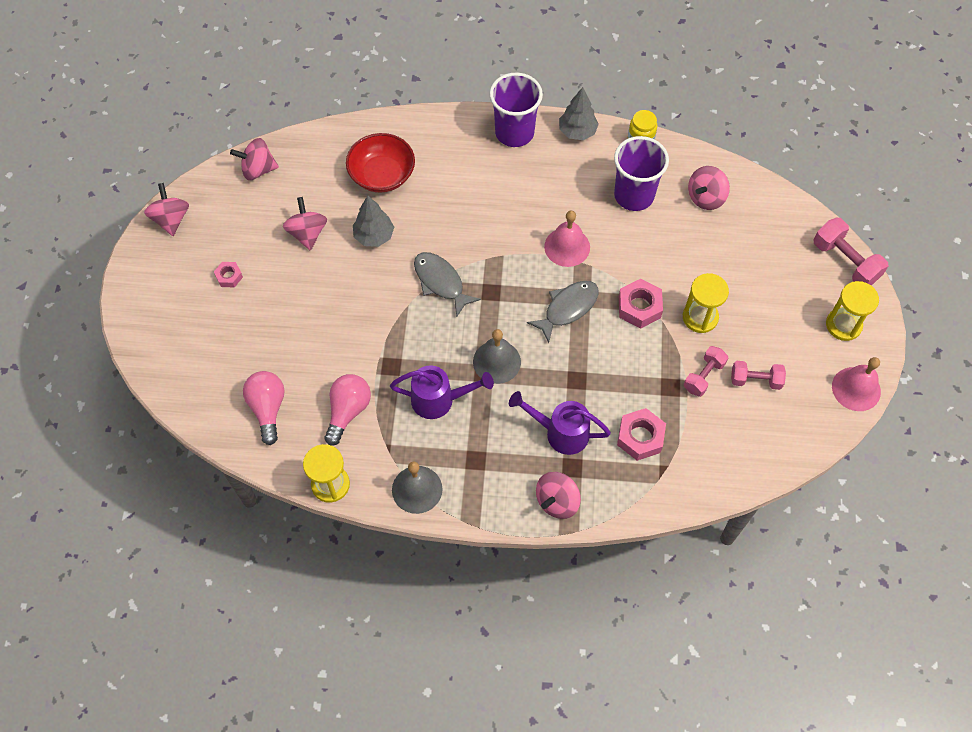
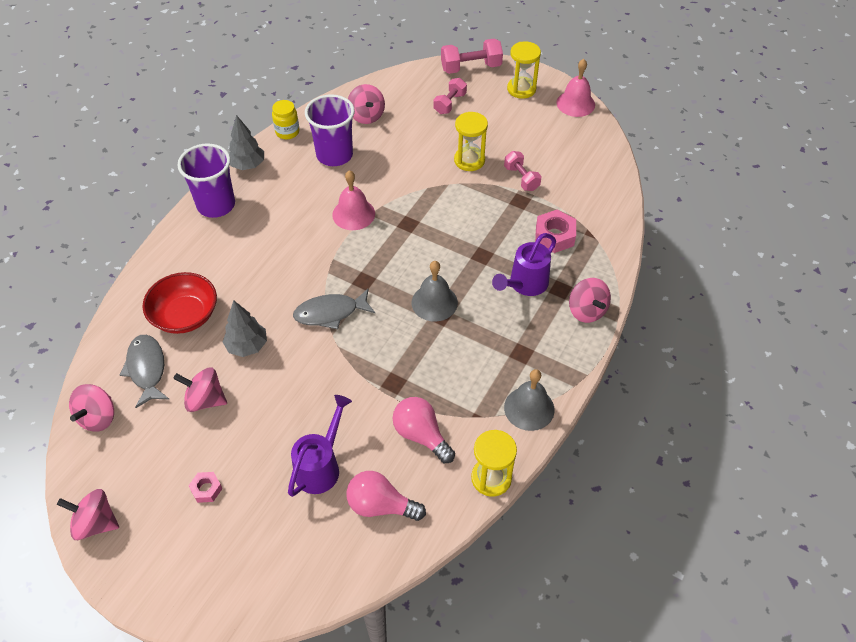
camera: 65 degrees left, 10 degrees down
purple watering can [390,365,494,419] -> purple watering can moved to [288,395,352,497]
grey fish [527,281,599,343] -> grey fish moved to [120,335,169,408]
pink nut [619,279,663,329] -> none
pink dumbbell [731,361,786,390] -> pink dumbbell moved to [433,78,467,114]

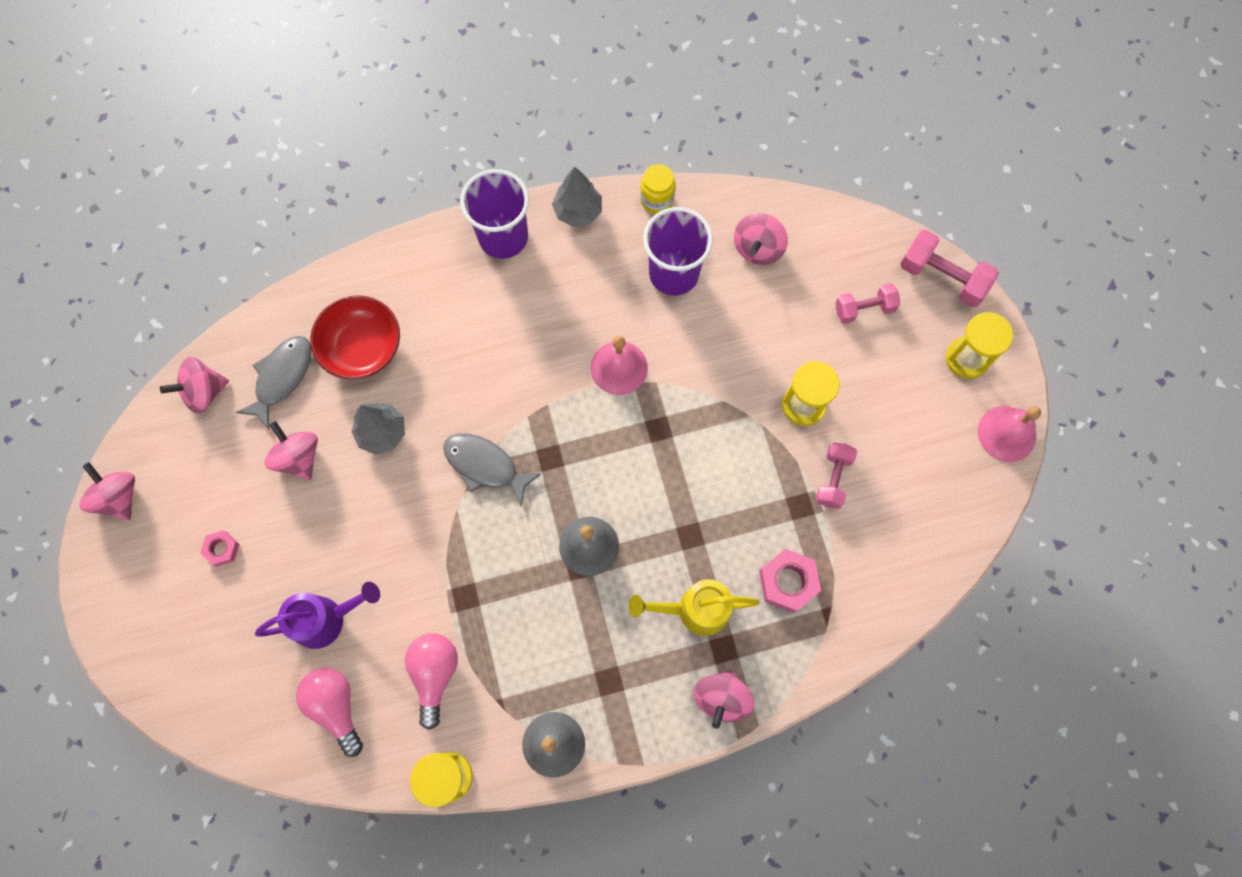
camera: 45 degrees right, 20 degrees up
purple watering can [492,233,556,296] -> yellow watering can [628,579,759,636]

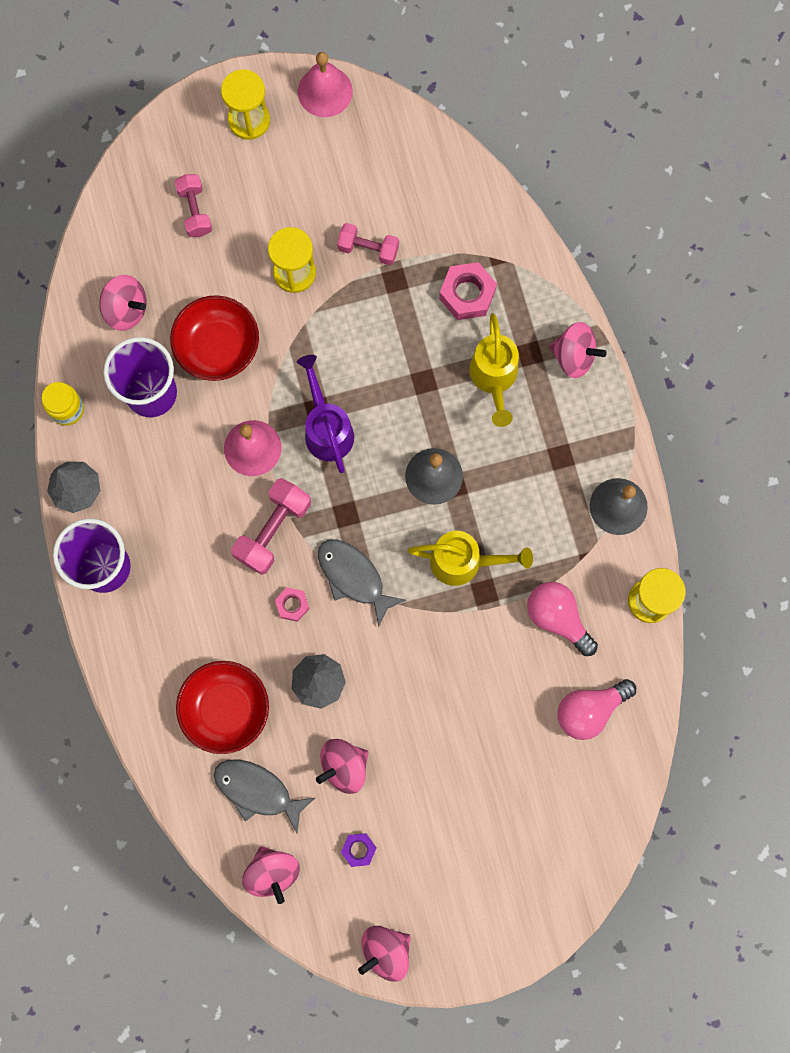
camera: 90 degrees left, 5 degrees up
pink nut [200,530,239,567] -> pink nut moved to [275,587,309,622]
purple watering can [255,582,380,649] -> purple watering can moved to [297,355,354,473]
pink light bulb [405,633,458,730] -> pink light bulb turned 45 degrees clockwise [527,582,598,656]
grey fish [443,433,542,506] -> grey fish turned 105 degrees clockwise [318,539,406,627]
pink dumbbell [900,230,999,308] -> pink dumbbell moved to [231,478,311,575]
none -> red bowl [170,295,259,381]
none -> purple nut [341,833,377,867]
none -> yellow watering can [408,531,533,586]

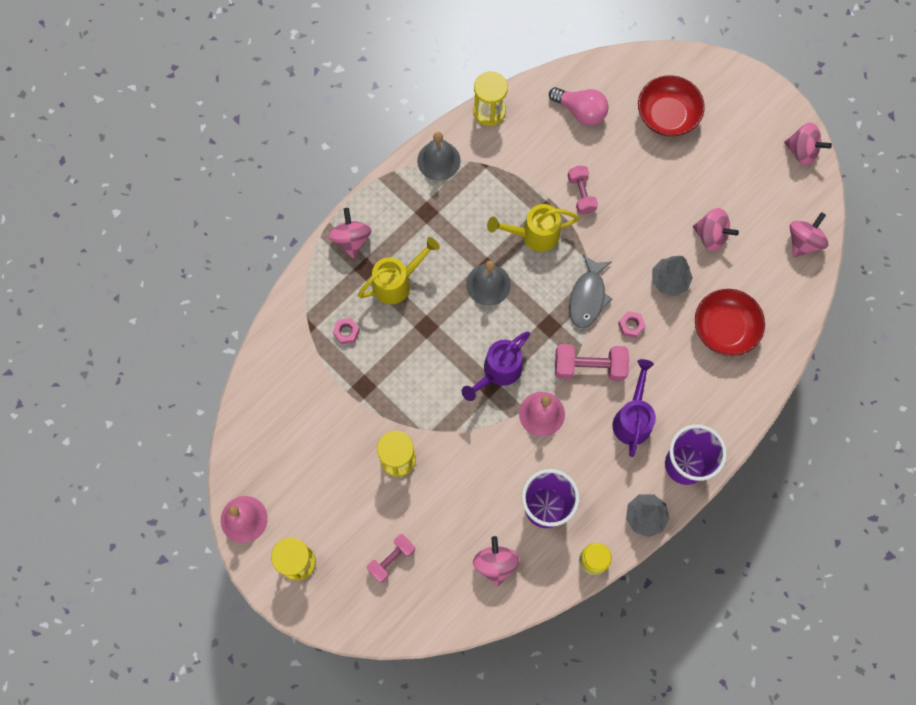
camera: 120 degrees left, 5 degrees down
red bowl [170,295,259,381] -> red bowl moved to [638,75,705,136]
grey fish [214,759,315,833] -> none
pink dumbbell [337,223,399,265] -> pink dumbbell moved to [568,166,598,214]
purple nut [341,833,377,867] -> none
yellow watering can [408,531,533,586] -> yellow watering can turned 75 degrees counterclockwise [487,204,579,252]
pink nut [439,262,497,320] -> pink nut [333,318,360,344], size x0.58
pink light bulb [527,582,598,656] -> none
none -> purple watering can [613,359,656,457]

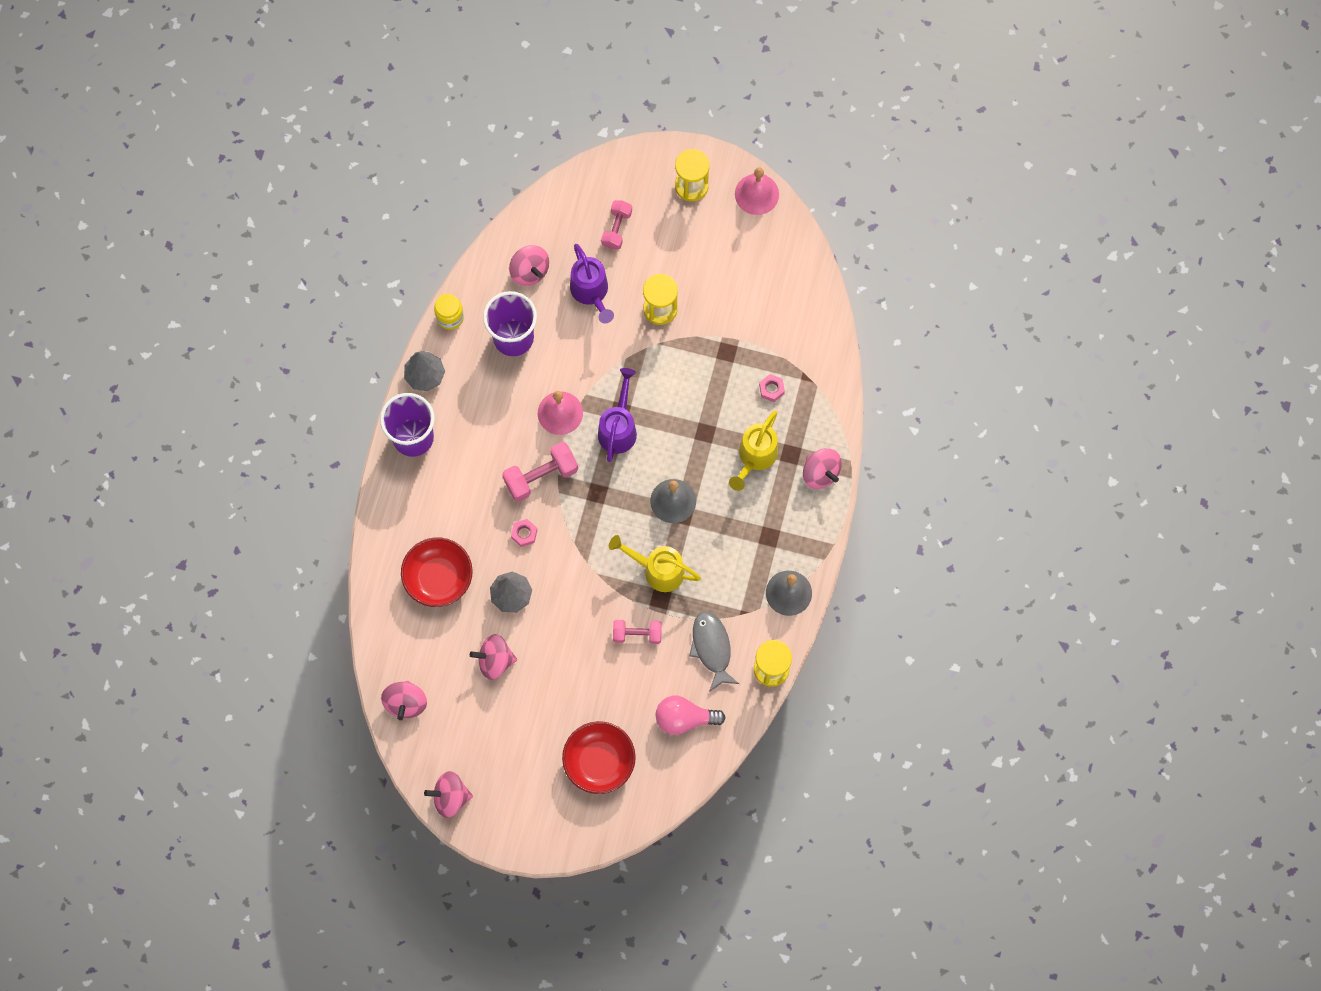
camera: 150 degrees right, 0 degrees up
yellow watering can [487,204,579,252] -> yellow watering can turned 120 degrees counterclockwise [609,535,701,592]
pink dumbbell [568,166,598,214] -> pink dumbbell turned 45 degrees counterclockwise [613,620,662,644]
grey fish [569,255,612,328] -> grey fish moved to [689,612,739,692]
purple watering can [613,359,656,457] -> purple watering can moved to [570,244,614,324]

